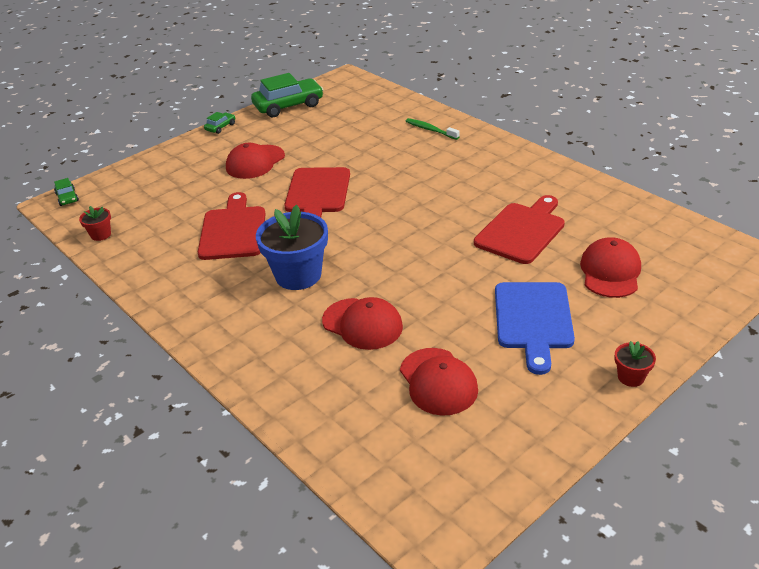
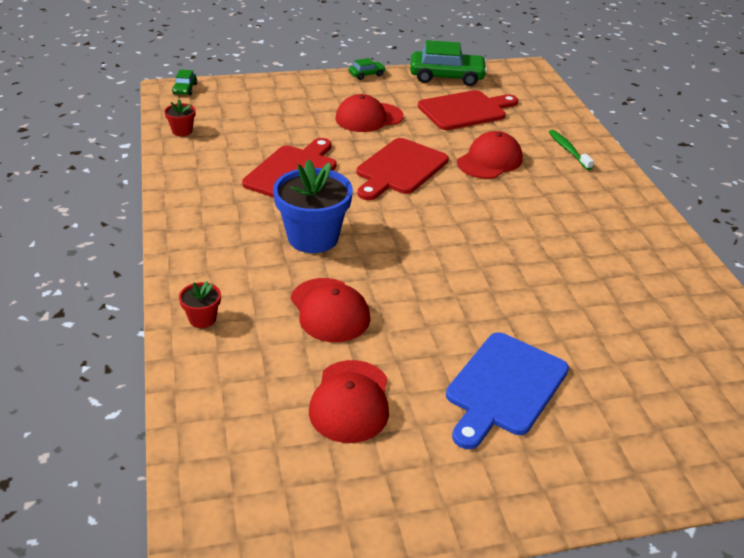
camera: 25 degrees right, 0 degrees up
red cutting board [474,195,565,264] -> red cutting board moved to [418,90,518,130]
red cap [580,238,641,298] -> red cap moved to [457,131,523,179]
red flower pot [615,341,656,387] -> red flower pot moved to [179,281,221,328]

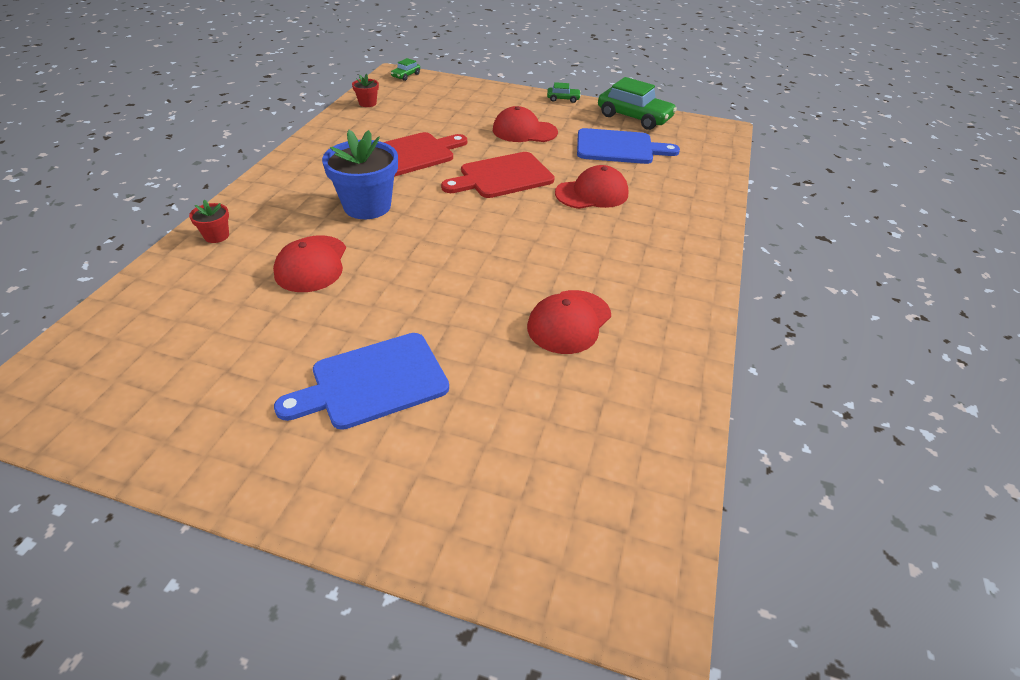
camera: 30 degrees right, 5 degrees up
red cap [309,360,389,443] -> red cap moved to [527,290,611,354]
red cutting board [418,90,518,130] -> blue cutting board [577,128,680,164]
green toothbrush [549,130,594,170] -> none

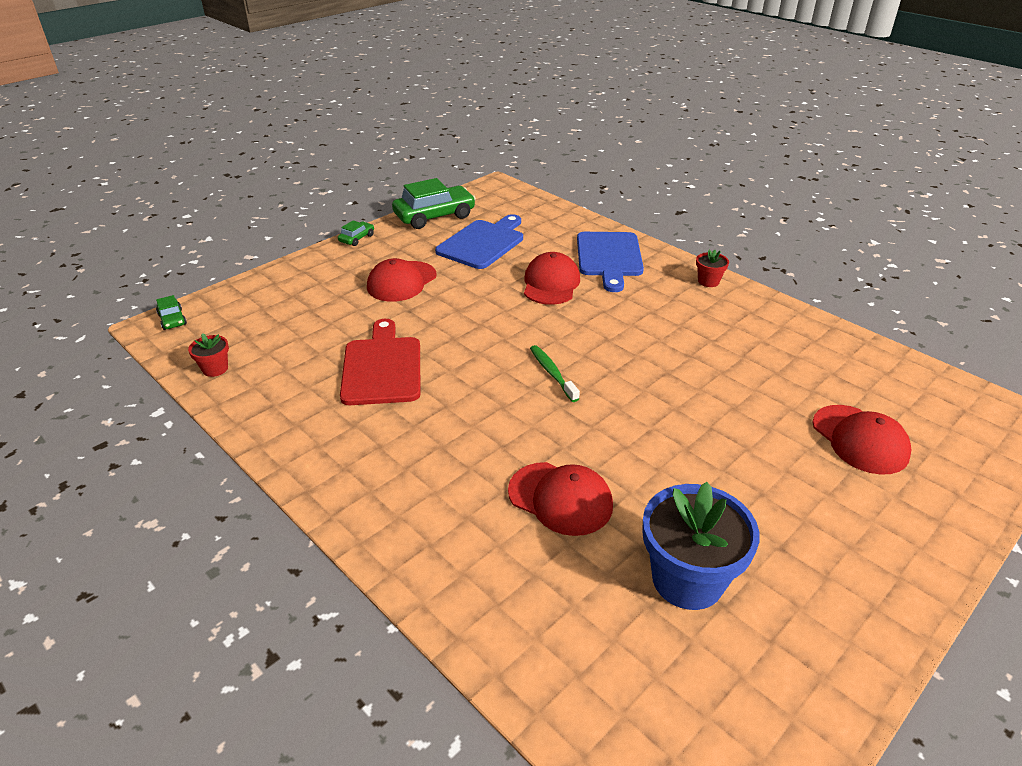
camera: 60 degrees left, 5 degrees down
red flower pot [189,200,229,243] -> red flower pot moved to [696,250,729,287]
blue cutting board [274,333,449,430] -> blue cutting board moved to [577,232,644,292]
blue flower pot [322,130,398,219] -> blue flower pot moved to [642,482,760,610]
red cutting board [441,152,555,198] -> none
red cap [527,290,611,354] -> red cap moved to [813,405,911,475]
none -> green toothbrush [530,345,580,402]

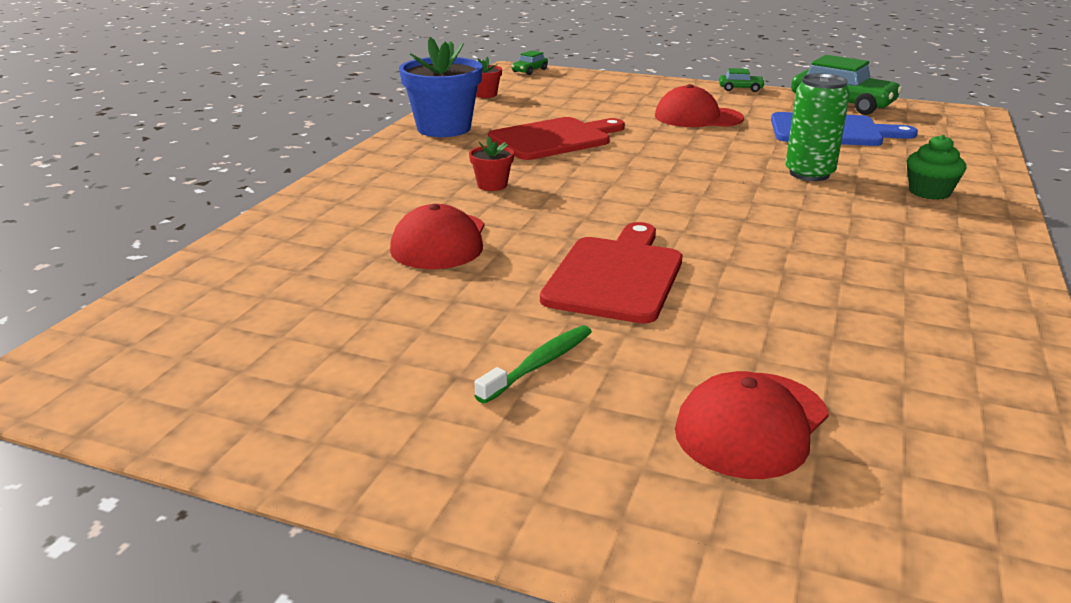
camera: 65 degrees right, 10 degrees down
red cap [524,252,580,305] -> green can [785,73,850,181]
green toothbrush [530,345,580,402] -> green toothbrush moved to [475,325,592,404]
blue cutting board [577,232,644,292] -> green cupcake [907,135,966,200]
blue flower pot [642,482,760,610] -> blue flower pot moved to [399,37,483,137]
red flower pot [696,250,729,287] -> red flower pot moved to [469,136,514,191]
none -> red cutting board [540,222,682,324]

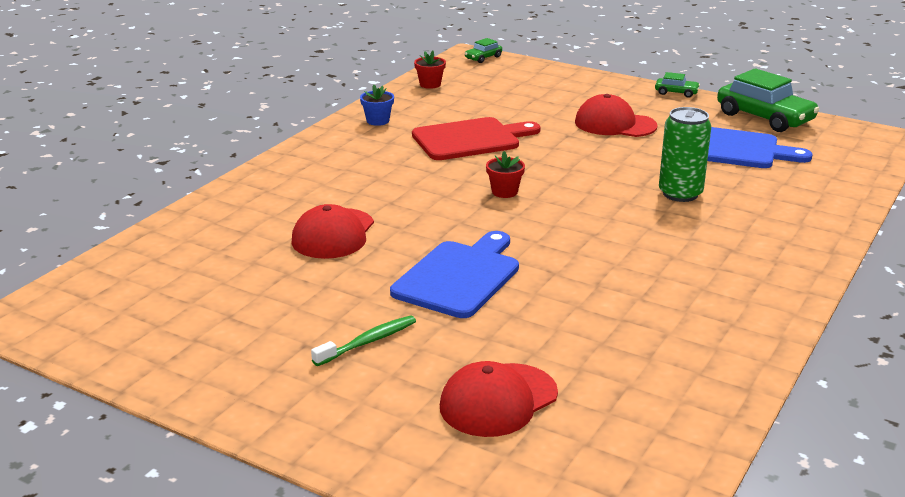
camera: 10 degrees right, 0 degrees up
blue flower pot [399,37,483,137] -> blue flower pot [360,85,394,126], size x0.47
red flower pot [469,136,514,191] -> red flower pot moved to [486,151,525,198]
red cutting board [540,222,682,324] -> blue cutting board [390,231,519,318]
green cupcake [907,135,966,200] -> none

